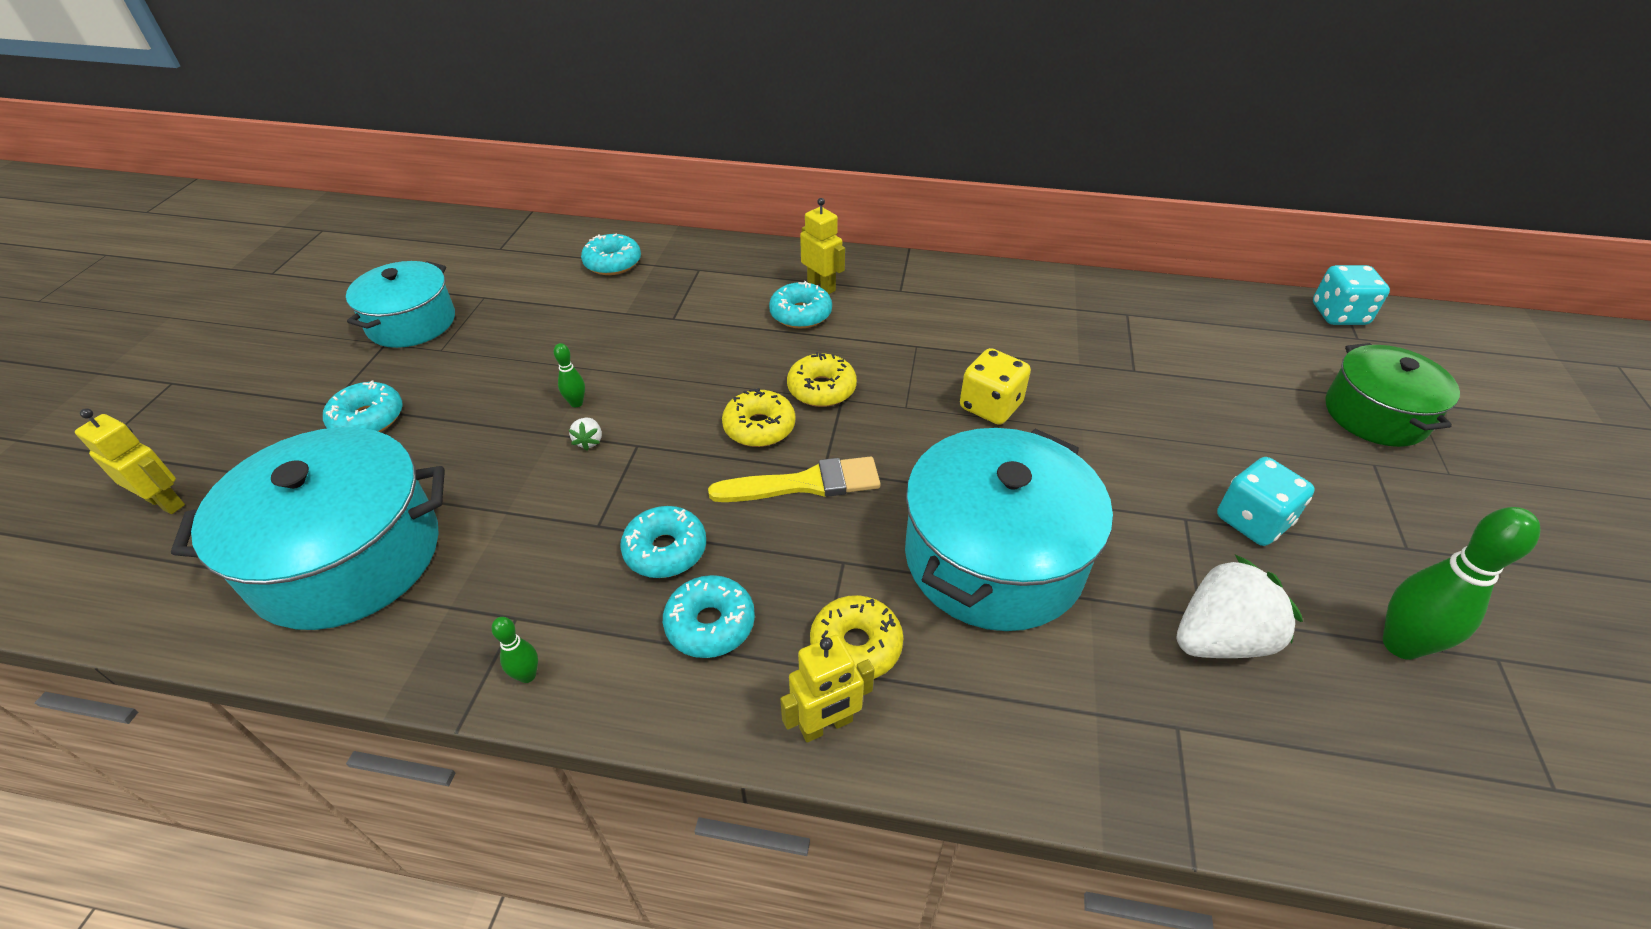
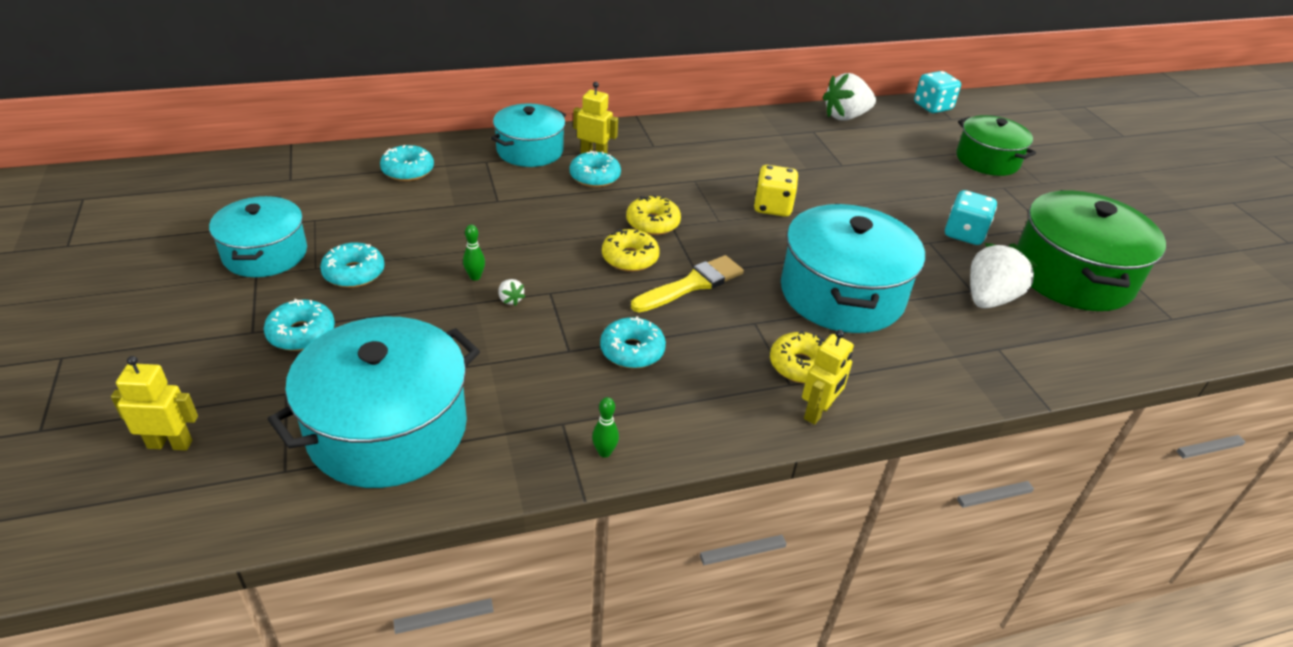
camera: 30 degrees left, 5 degrees down
turquoise donut [663,575,755,658] -> turquoise donut moved to [320,242,385,288]
green bowling pin [1383,507,1540,660] -> green pot [1017,190,1166,311]
none -> turquoise pot [491,103,566,167]
none -> white strawberry [823,73,876,121]

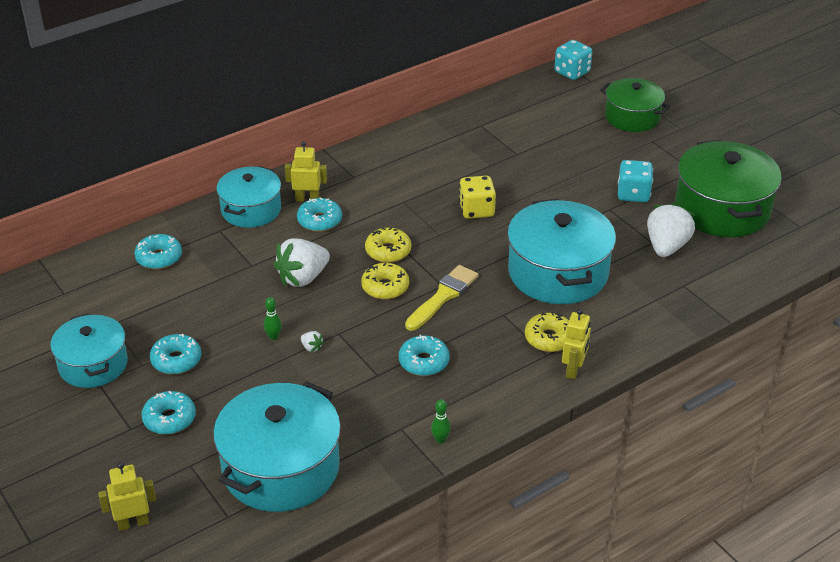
camera: 15 degrees left, 0 degrees up
white strawberry [823,73,876,121] -> white strawberry moved to [274,238,330,287]

